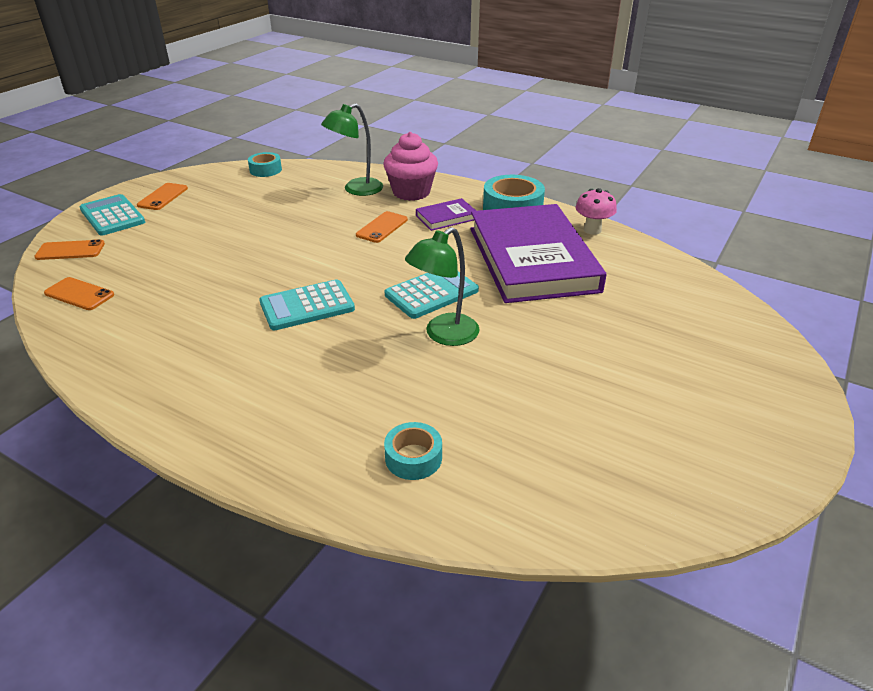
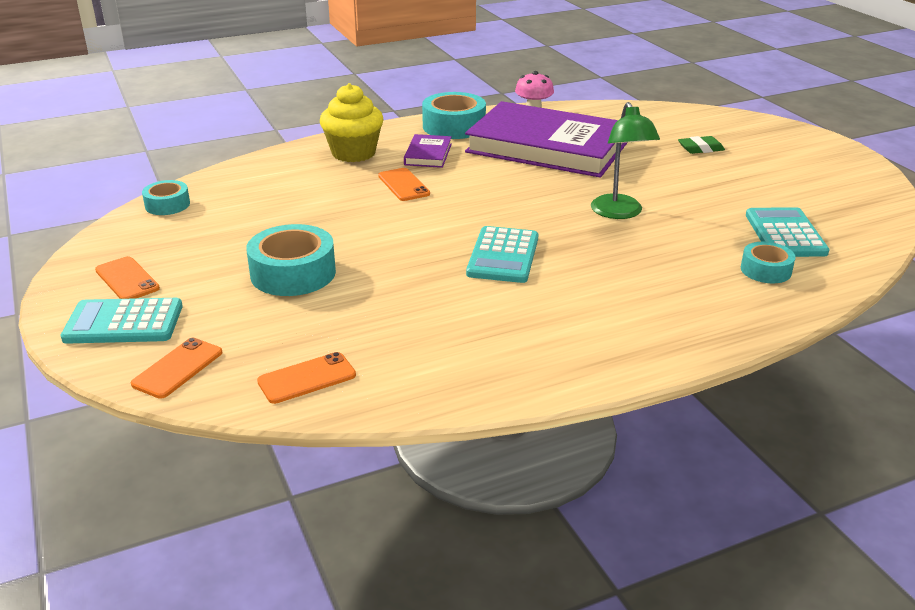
camera: 55 degrees left, 5 degrees down
green lamp [321,103,383,196] -> none
pink cupcake [383,132,438,201] -> yellow cupcake [320,83,384,162]
turquoise calculator [385,271,479,319] -> turquoise calculator moved to [746,207,830,257]
none -> turquoise tape [246,224,336,296]
none -> green eraser [678,136,725,154]

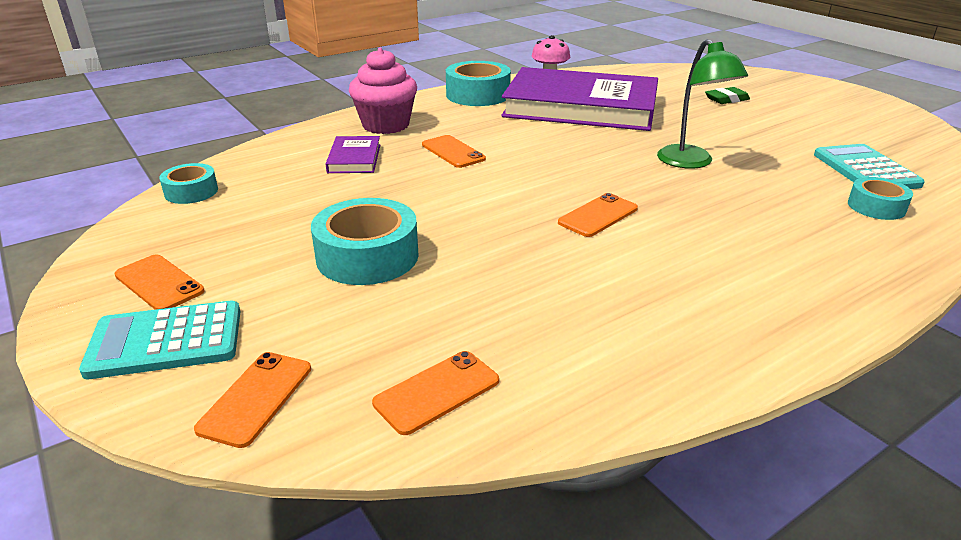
camera: 10 degrees left, 0 degrees up
yellow cupcake [320,83,384,162] -> pink cupcake [349,48,417,134]
purple book [404,134,452,168] -> purple book moved to [326,136,380,173]
turquoise calculator [466,226,539,283] -> orange phone [558,193,638,237]

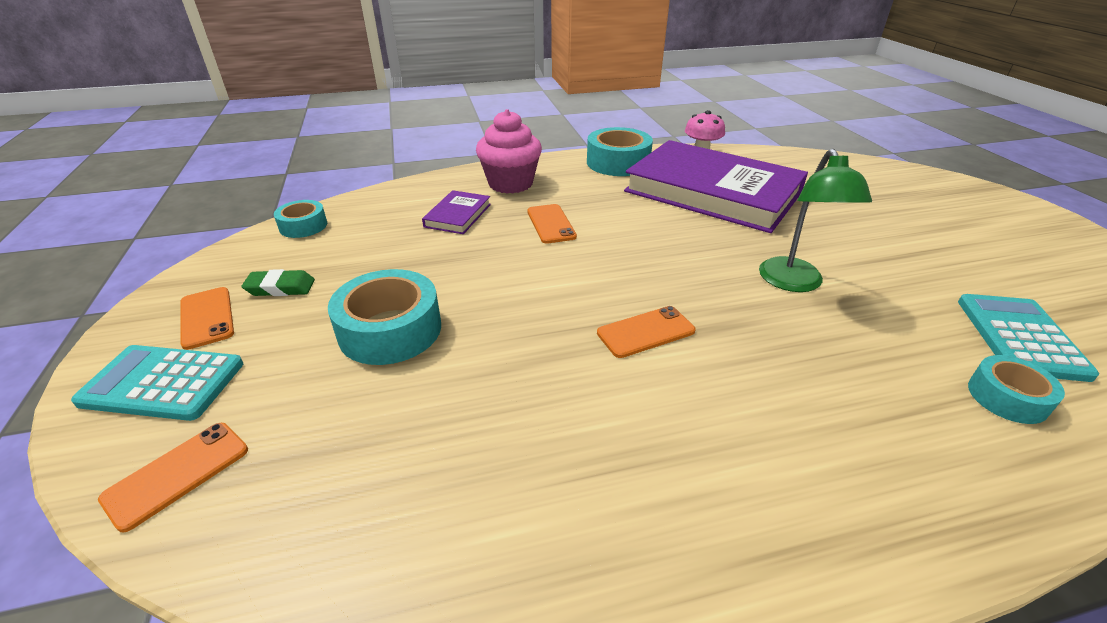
camera: 20 degrees right, 5 degrees up
orange phone [372,351,499,435] -> none
green eraser [705,87,750,104] -> green eraser moved to [241,269,315,296]

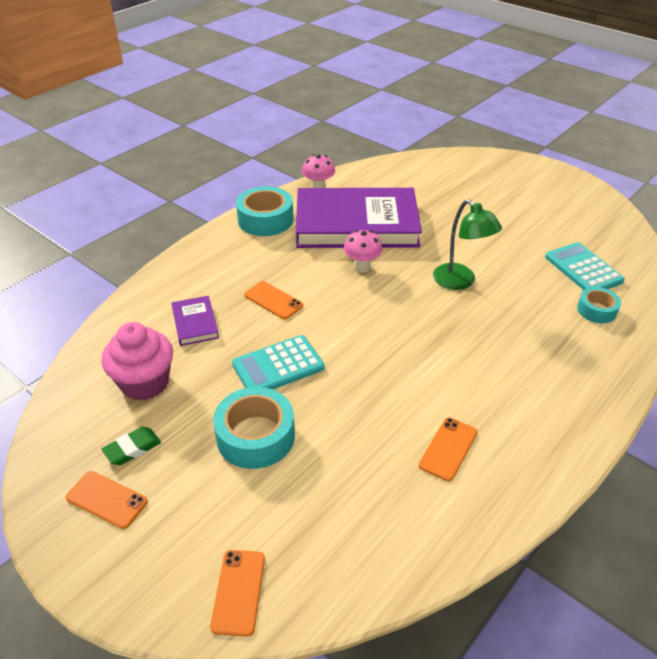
camera: 35 degrees left, 5 degrees up
turquoise calculator [71,345,243,421] -> turquoise calculator moved to [232,335,324,390]
turquoise tape [274,200,327,238] -> none
pink cupcake [476,109,542,194] -> pink cupcake moved to [101,322,173,401]
orange phone [597,306,695,358] -> orange phone moved to [419,417,477,481]
none -> pink mushroom [344,230,383,273]

